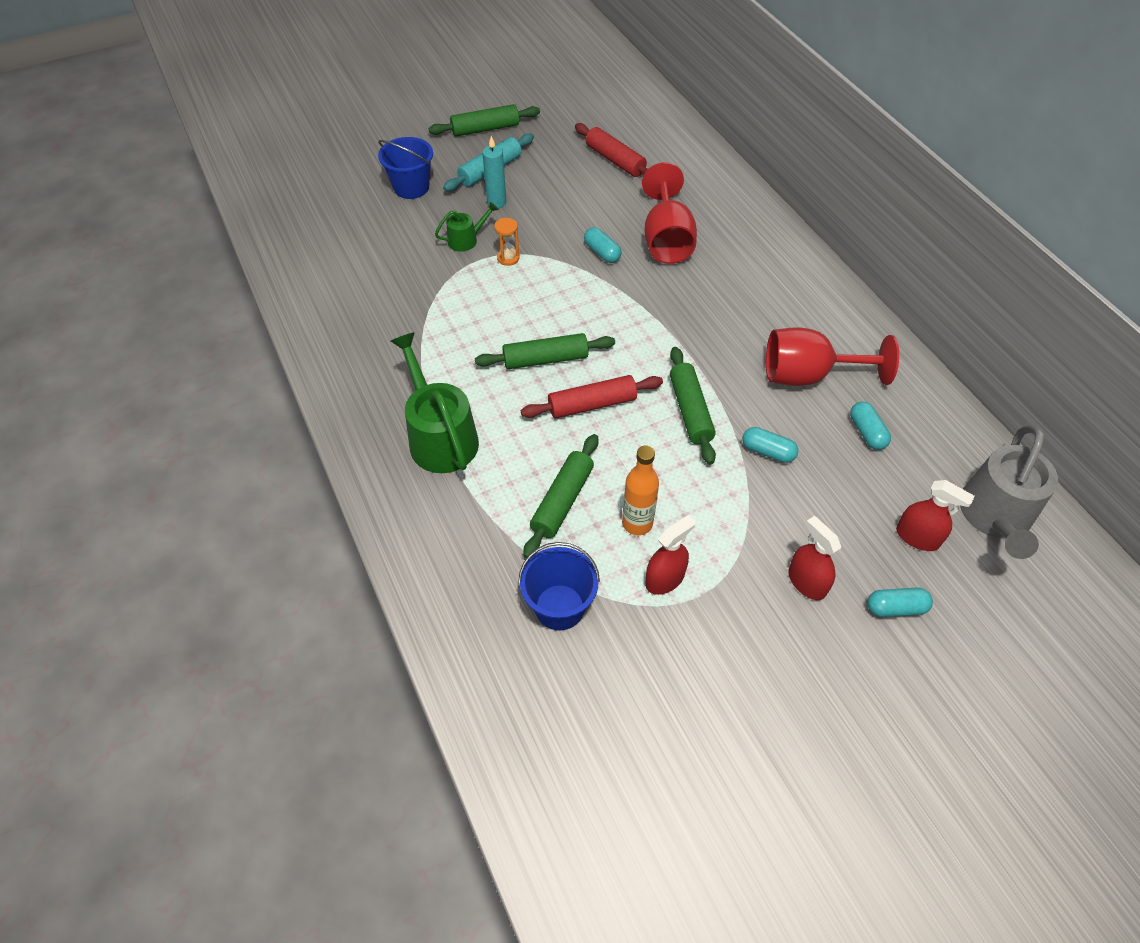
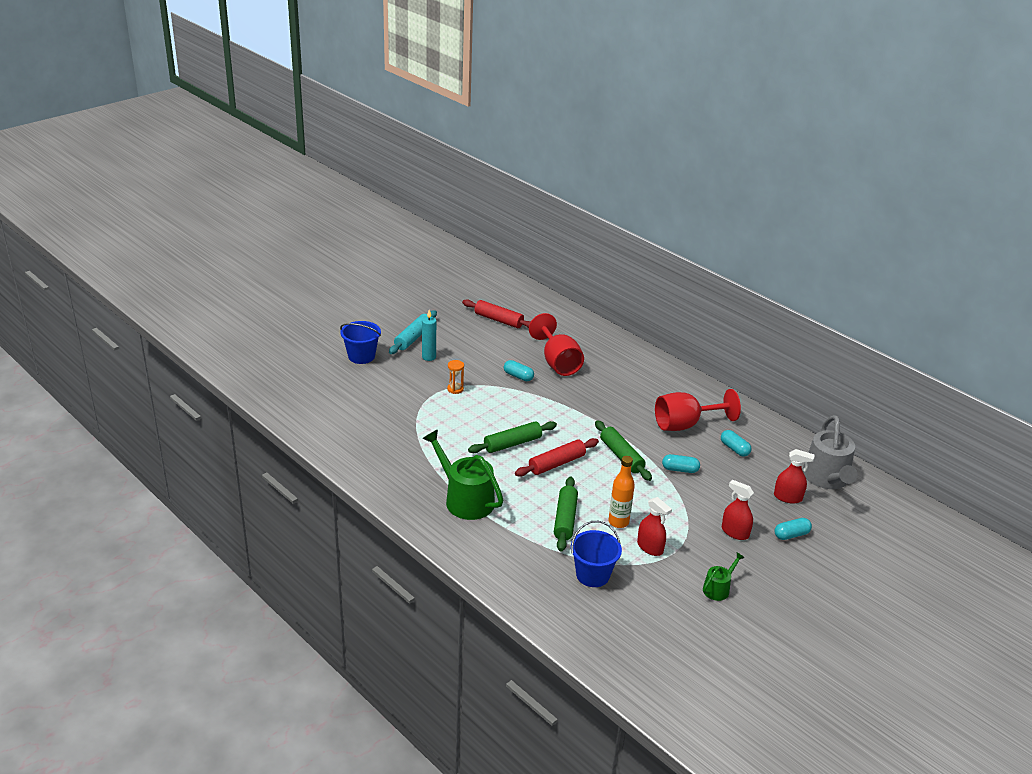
camera: 20 degrees left, 20 degrees down
green rolling pin [428,104,540,137] -> none
green watering can [435,202,498,252] -> green watering can moved to [703,552,745,601]
red spray bottle [645,515,695,595] -> red spray bottle turned 105 degrees clockwise [637,497,672,556]

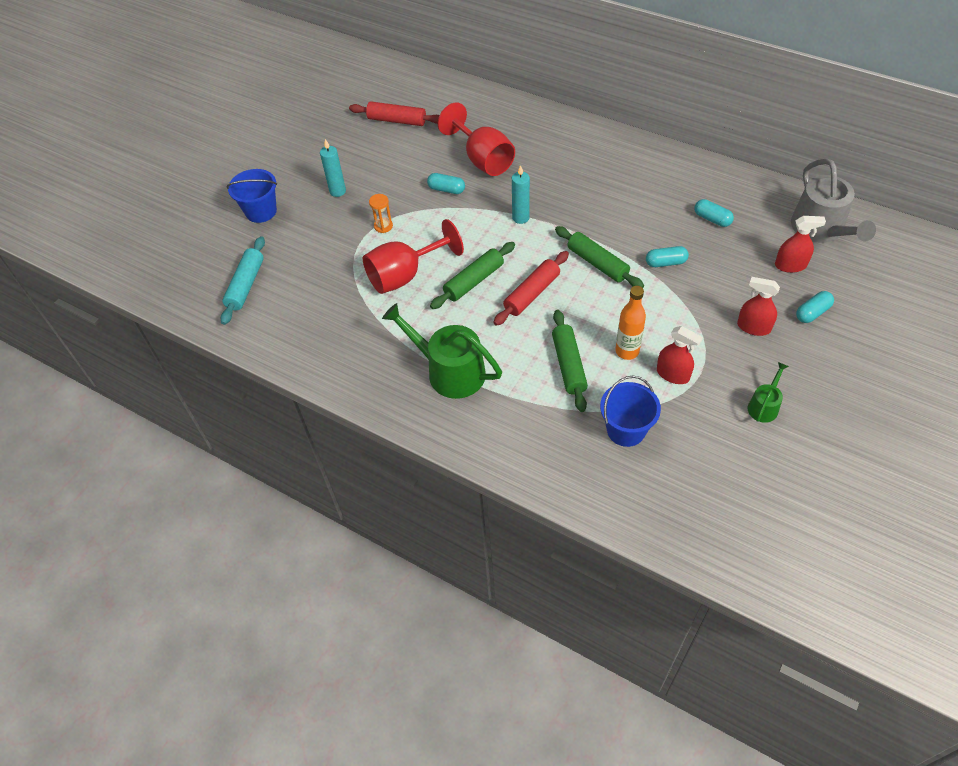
camera: 10 degrees left, 20 degrees up
turquoise rolling pin [389,310,437,354] -> turquoise rolling pin moved to [220,236,265,325]
red goblet [655,389,741,431] -> red goblet moved to [363,219,464,294]
none -> turquoise candle [512,165,530,224]

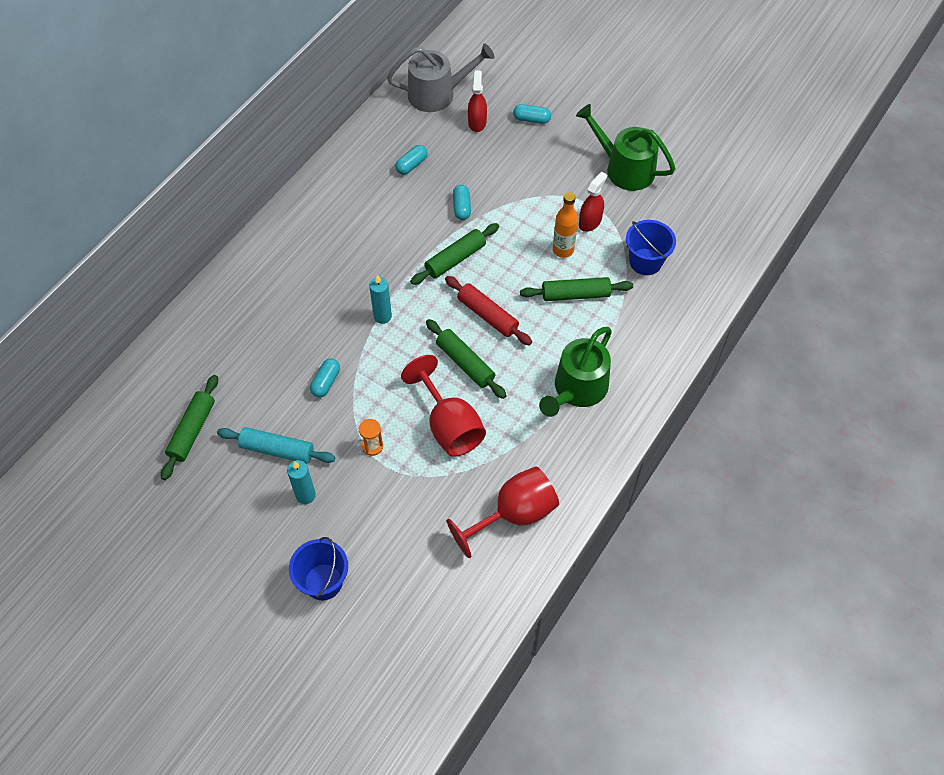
camera: 90 degrees left, 5 degrees up
turquoise rolling pin [220,236,265,325] -> turquoise rolling pin moved to [217,427,335,464]
red rolling pin [349,101,439,126] -> green rolling pin [161,375,218,480]
red goblet [438,102,515,176] -> red goblet moved to [447,466,559,558]
red spray bottle [737,277,780,336] -> none
green watering can [748,362,789,423] -> green watering can [576,104,675,191], size x1.98
turquoise capsule [796,291,834,323] -> turquoise capsule turned 45 degrees counterclockwise [513,104,551,124]

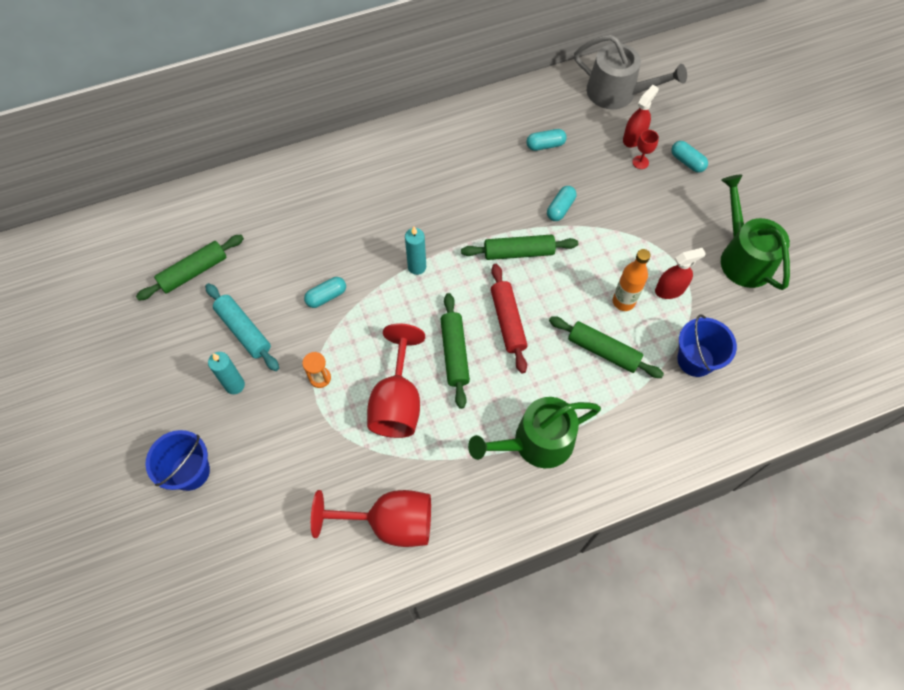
camera: 35 degrees right, 5 degrees up
none -> red goblet [632,130,659,169]

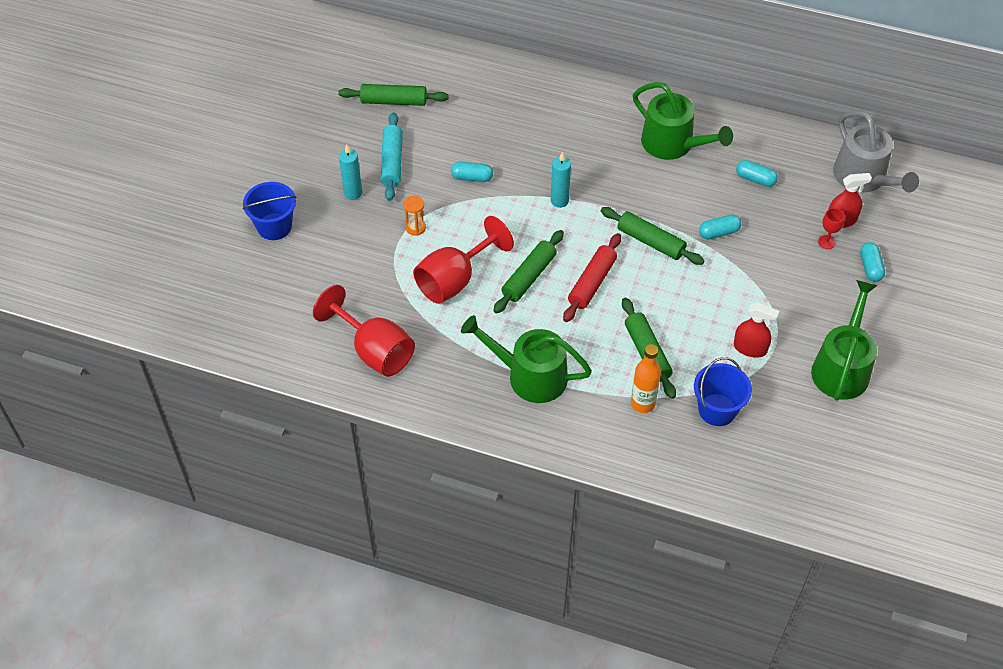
camera: 40 degrees right, 10 degrees down
orange bottle [613,249,651,311] -> orange bottle moved to [631,344,661,413]
none -> green watering can [633,82,733,160]

